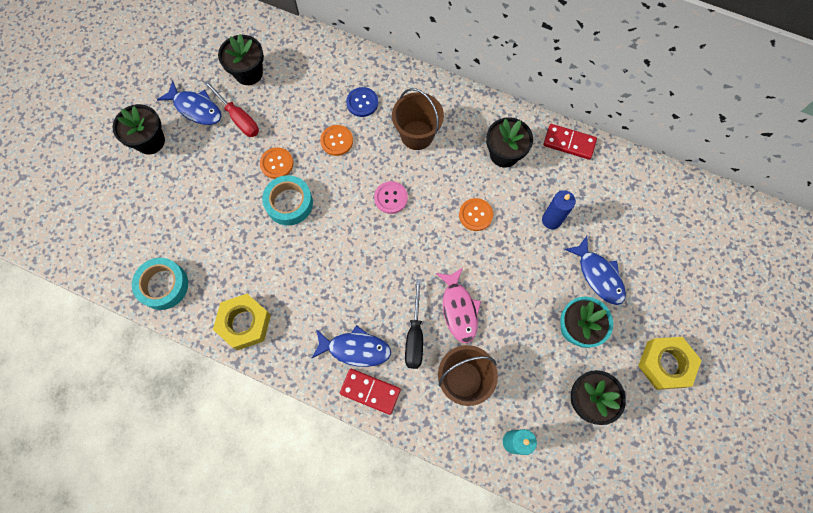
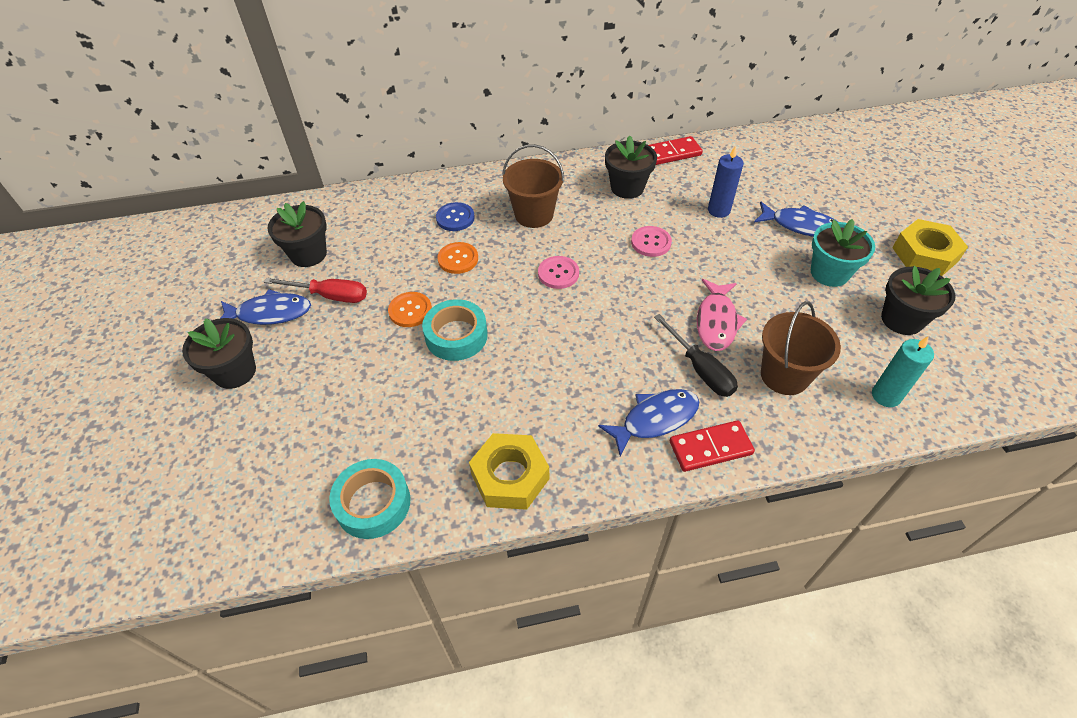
camera: 35 degrees left, 20 degrees down
pink fish [436,268,481,343] -> pink fish turned 60 degrees clockwise [697,279,747,351]
orange button [459,198,493,231] -> pink button [631,226,672,257]

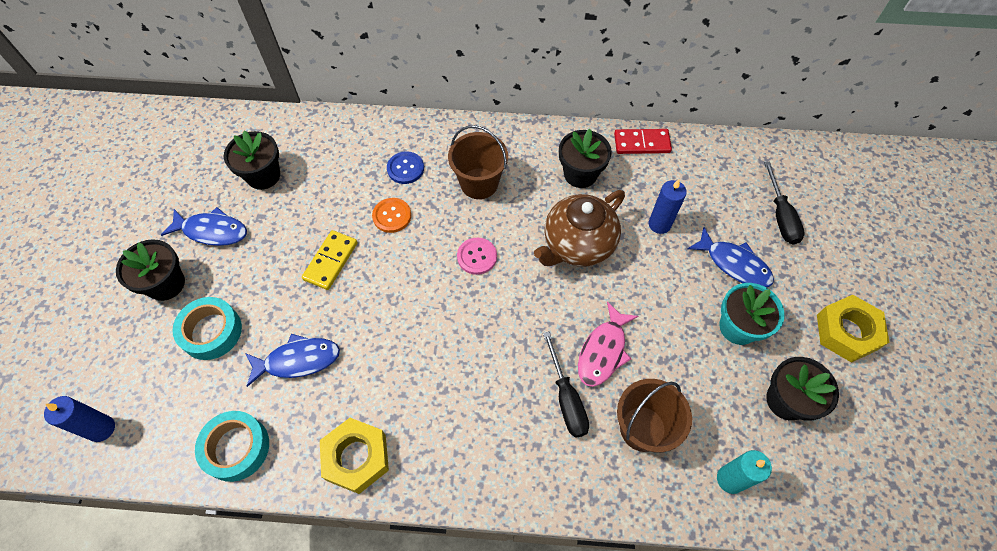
camera: 15 degrees right, 10 degrees up
red screwdriver [264,278,367,303] -> none
orange button [388,292,432,327] -> yellow domino [302,230,358,290]
turquoise tape [422,299,488,361] -> turquoise tape moved to [172,297,242,360]
blue fish [598,389,699,456] -> blue fish moved to [245,334,340,387]
pink button [631,226,672,257] -> brown teapot [534,190,625,267]
red domino [670,420,755,472] -> none
none -> blue candle [44,396,115,442]
none -> black screwdriver [764,162,805,245]

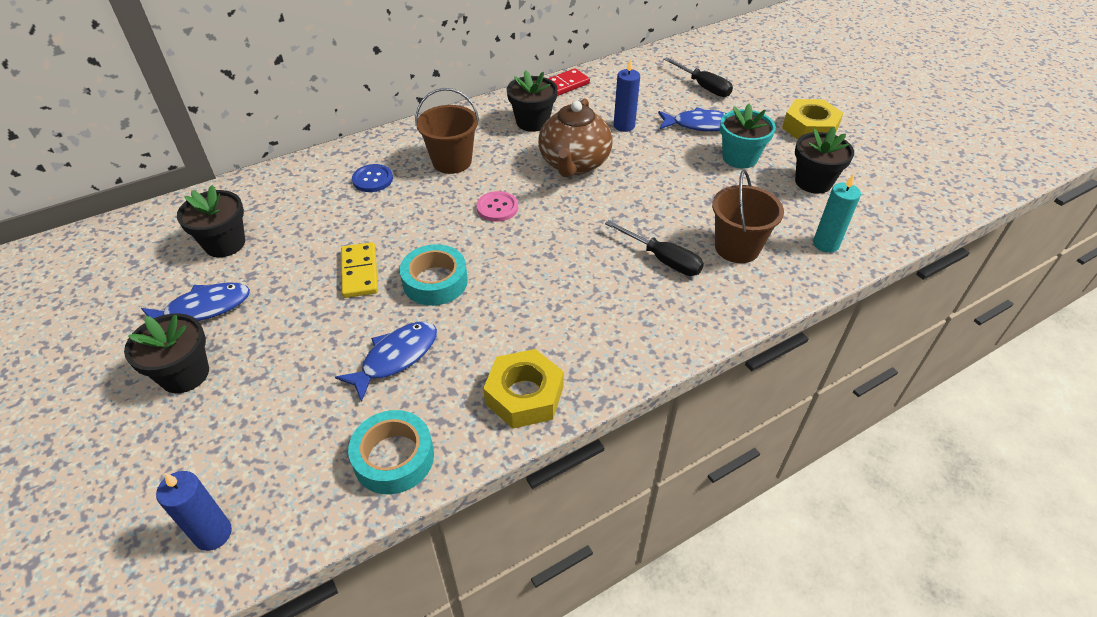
camera: 35 degrees left, 15 degrees down
turquoise tape [172,297,242,360] -> turquoise tape moved to [400,244,468,306]
orange button [372,198,411,233] -> none
pink fish [578,302,639,387] -> none

